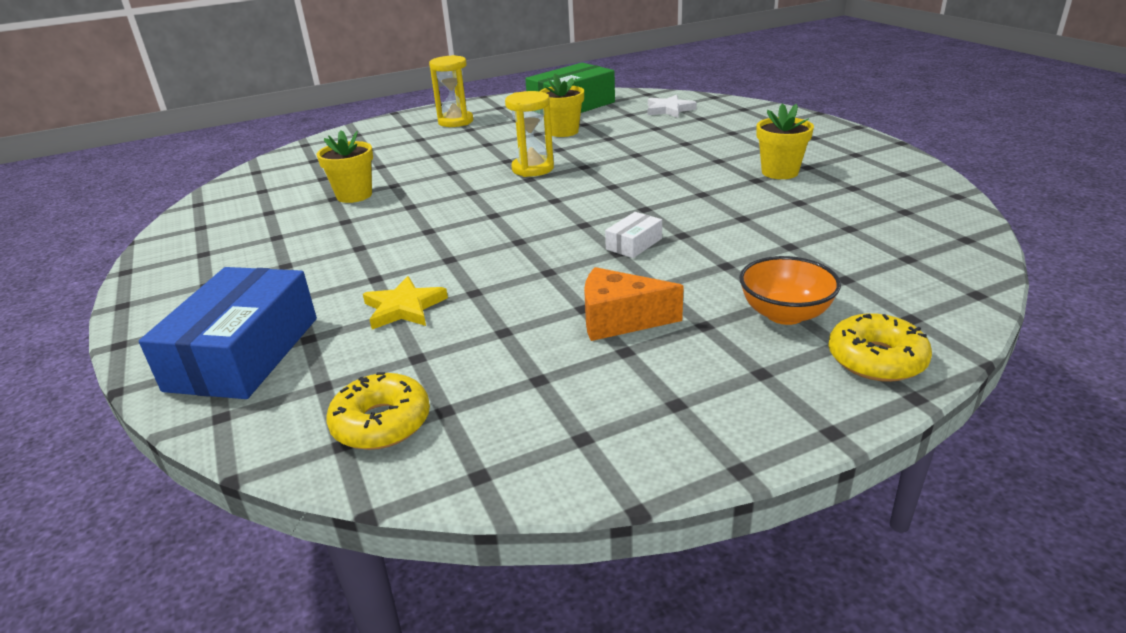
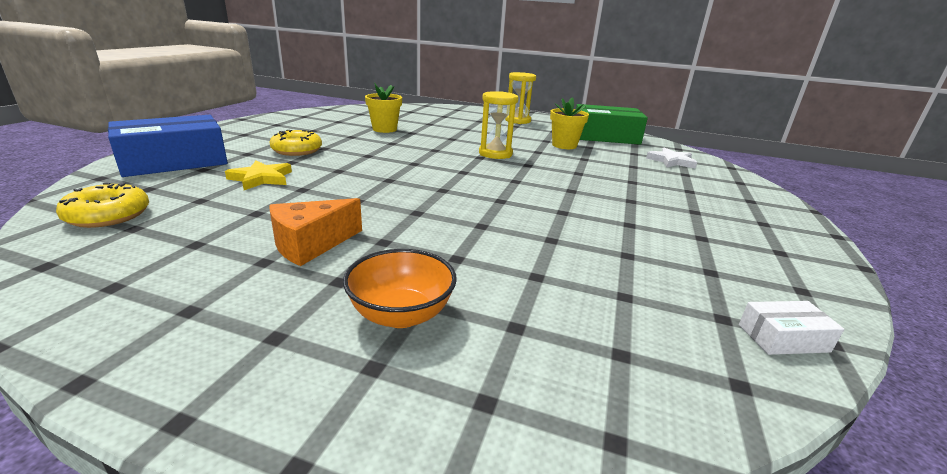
camera: 40 degrees right, 5 degrees down
orange cheese [584,267,684,341] -> orange cheese turned 90 degrees counterclockwise [269,198,362,266]
white box [605,212,662,258] -> white box moved to [739,301,844,355]
yellow flower pot [756,103,814,179] -> none
yellow donut [828,313,932,382] -> yellow donut moved to [270,130,322,156]

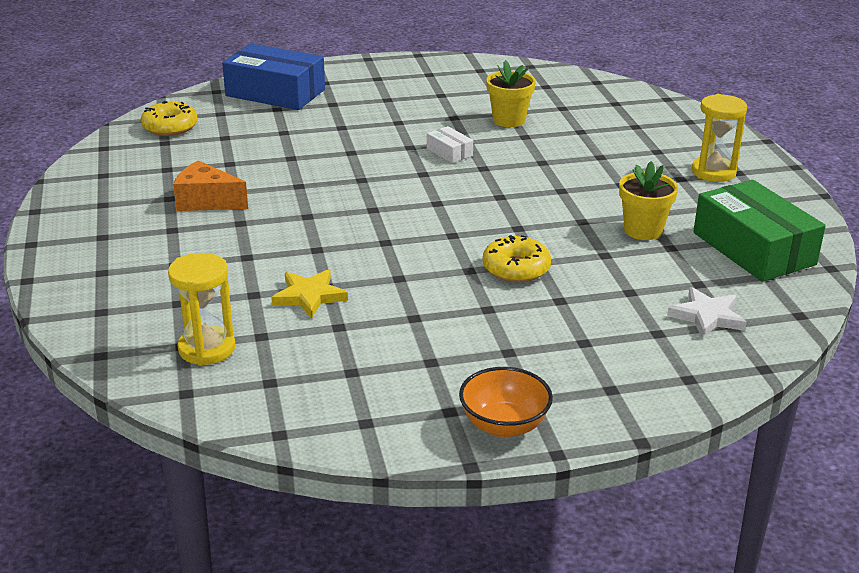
camera: 60 degrees right, 5 degrees up
yellow star [225,160,292,190] -> yellow star moved to [271,269,348,319]
yellow donut [270,130,322,156] -> yellow donut moved to [483,235,551,282]
orange bowl [343,249,457,328] -> orange bowl moved to [459,367,553,437]
yellow hourglass [479,91,518,159] -> yellow hourglass moved to [168,253,235,366]
white box [739,301,844,355] -> white box moved to [427,126,473,163]

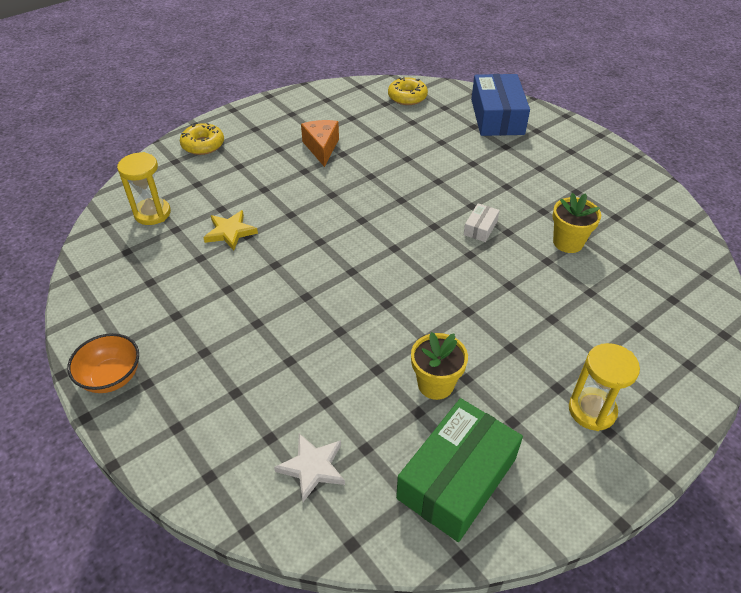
camera: 65 degrees right, 15 degrees up
yellow donut [483,235,551,282] -> yellow donut moved to [180,123,224,155]

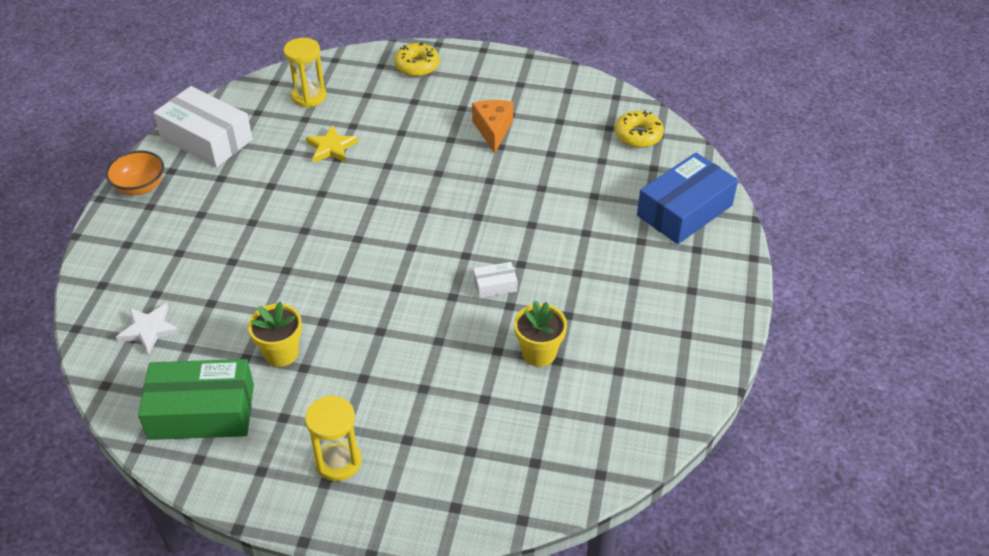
camera: 50 degrees right, 0 degrees up
orange cheese [301,120,339,167] -> orange cheese turned 45 degrees counterclockwise [472,100,514,153]
none -> white box [154,86,253,167]

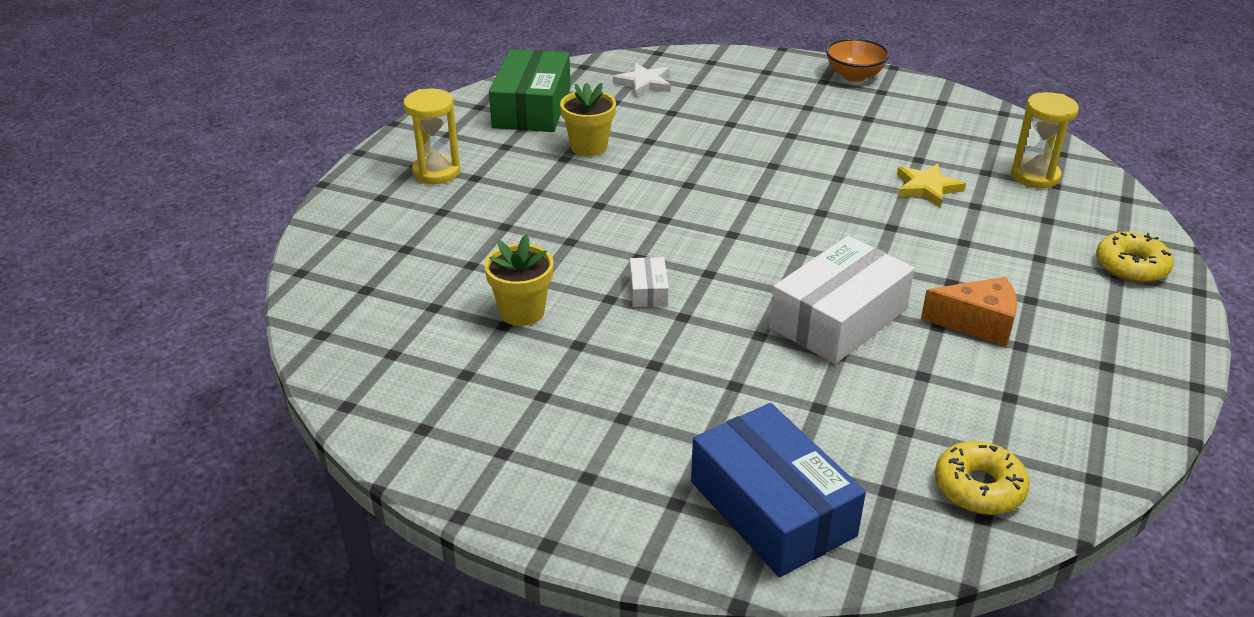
camera: 100 degrees right, 10 degrees down
white box [154,86,253,167] -> white box moved to [769,236,915,364]

